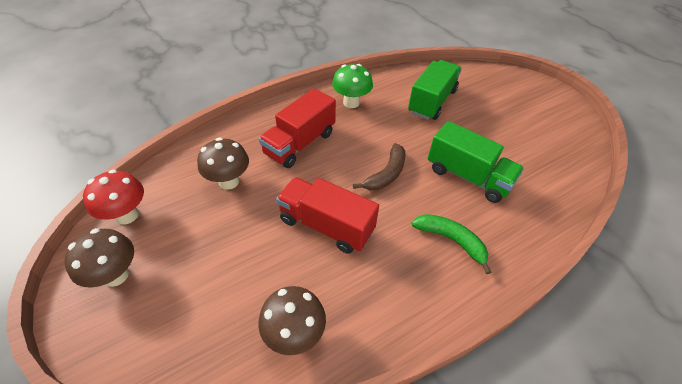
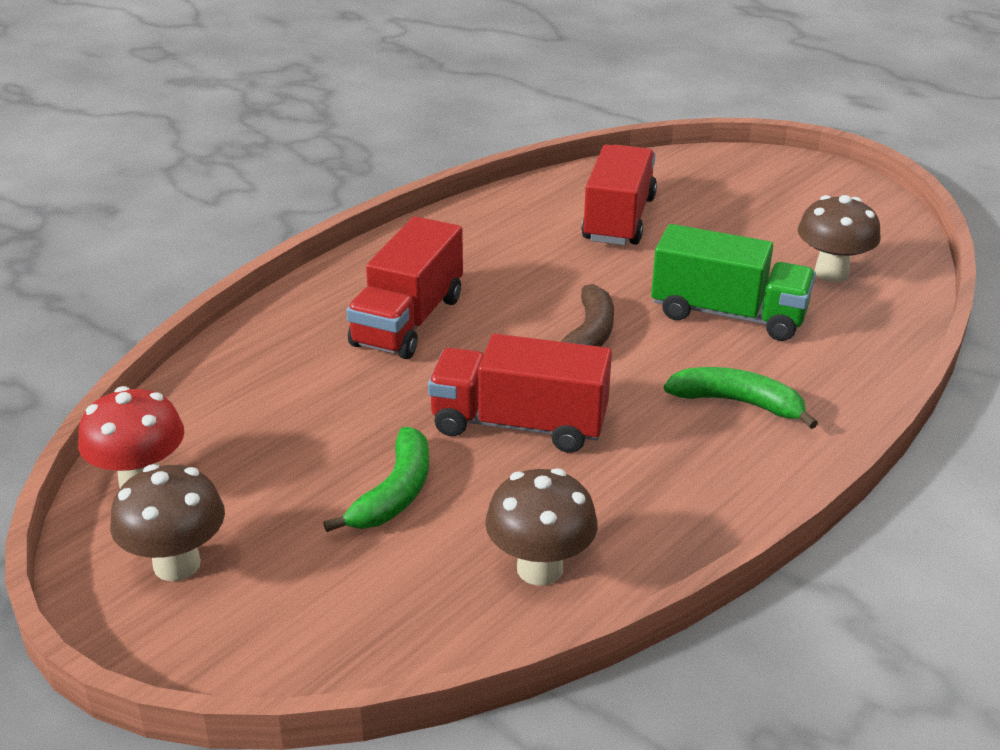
camera: 15 degrees left, 15 degrees down
brown mushroom [197,138,249,190] -> brown mushroom moved to [798,195,881,282]
green mushroom [332,64,373,108] -> none
green truck [408,60,462,120] -> red truck [582,145,657,245]
none -> green banana [323,427,429,532]

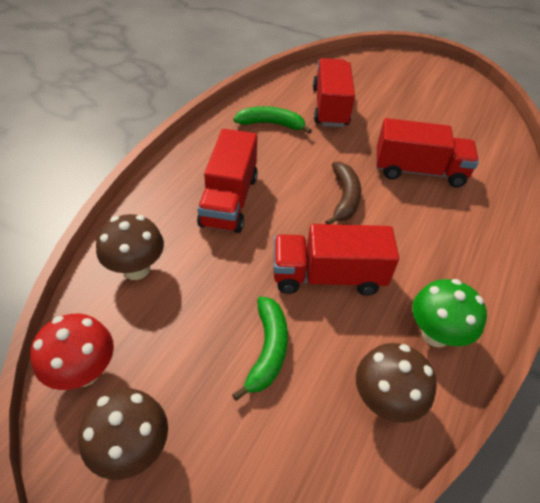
camera: 15 degrees left, 15 degrees up
green truck [651,224,816,341] -> red truck [376,118,479,187]
green banana [664,367,818,429] -> green banana moved to [233,106,312,134]
brown mushroom [798,195,881,282] -> brown mushroom moved to [96,214,164,280]
none -> green mushroom [412,279,487,347]

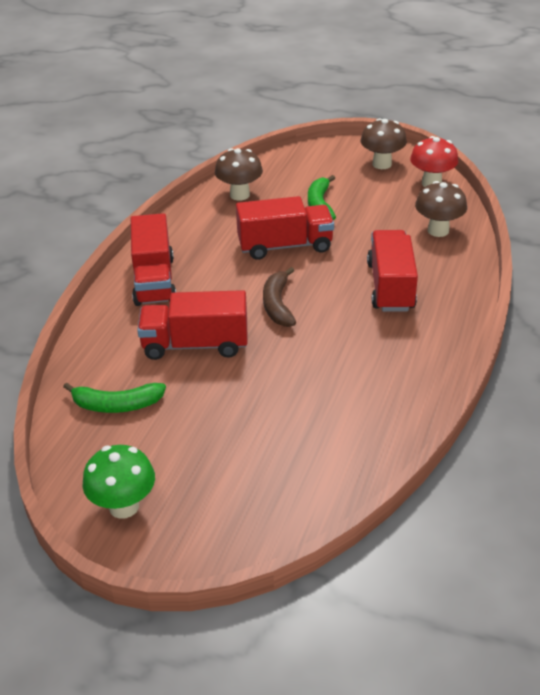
camera: 175 degrees right, 10 degrees down
green banana [233,106,312,134] -> green banana moved to [63,382,166,413]
red truck [313,58,355,127] -> red truck moved to [131,213,176,306]
green mushroom [412,279,487,347] -> green mushroom moved to [83,445,155,519]

